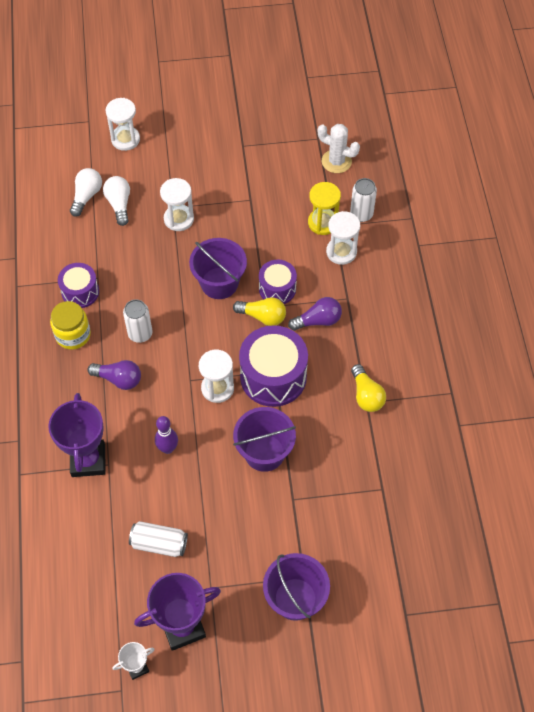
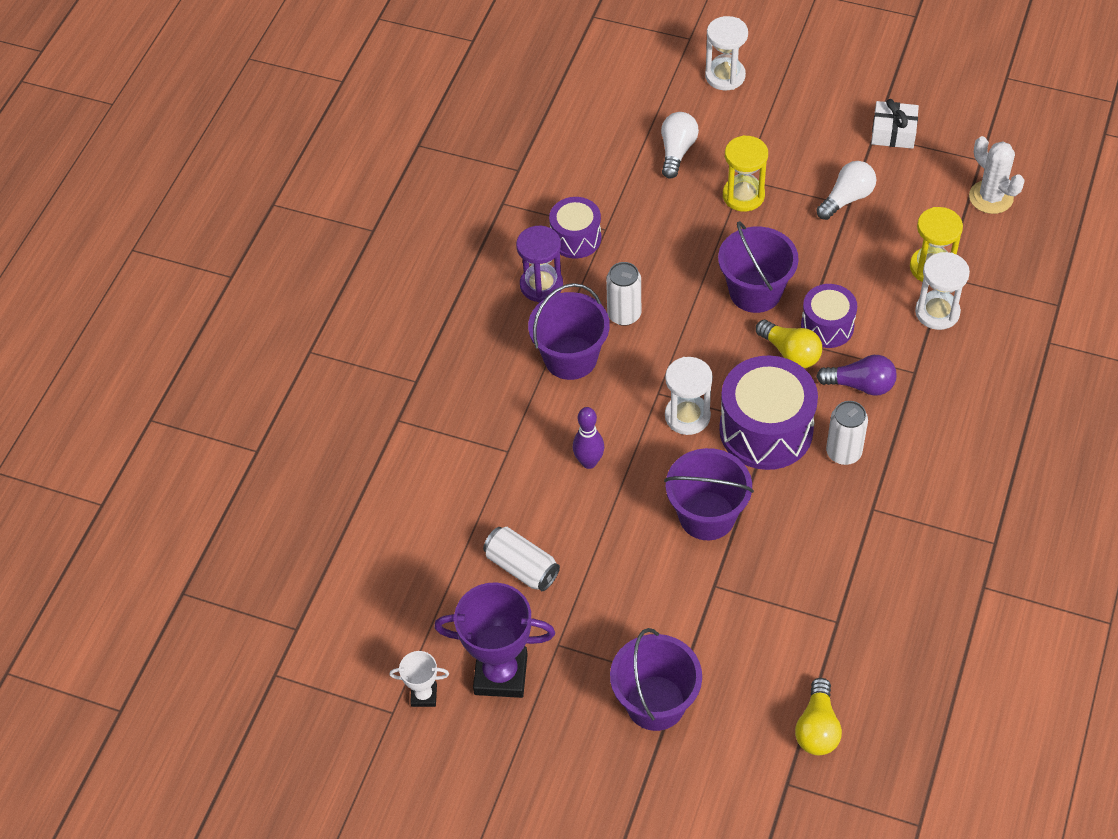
camera: 30 degrees right, 5 degrees down
purple trophy [48,393,106,477] -> none
yellow jar [50,301,91,350] -> purple hourglass [516,226,563,302]
white light bulb [70,168,102,217] -> white light bulb moved to [817,161,876,220]
purple light bulb [87,360,141,390] -> purple bucket [528,283,610,380]
white hourglass [160,178,194,231] -> yellow hourglass [723,135,768,212]
white can [350,178,377,222] -> white can moved to [826,401,868,465]
yellow light bulb [351,364,386,412] -> yellow light bulb moved to [795,678,842,755]
none -> white gift [871,99,919,149]

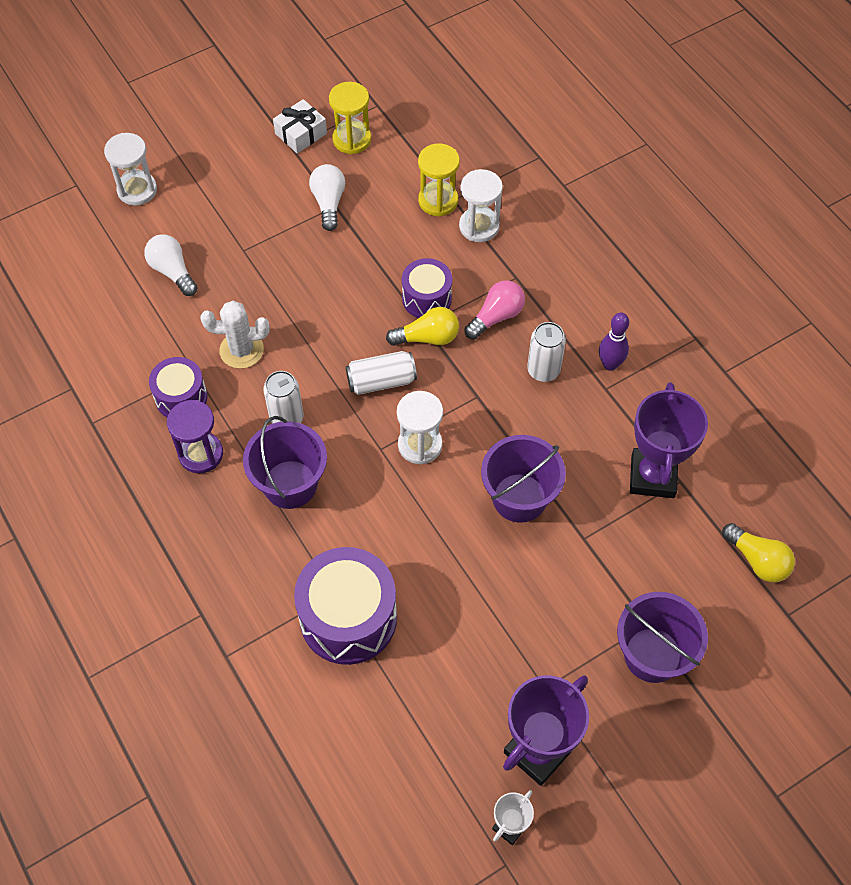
camera: 55 degrees left, 5 degrees up
white can [483,527,560,591] -> white can moved to [346,351,417,395]
purple bowling pin [573,407,604,469] -> purple bowling pin moved to [599,313,629,371]
purple bucket [718,221,799,313] -> none
purple drum [719,356,818,470] -> purple drum moved to [294,547,397,665]
yellow hourglass [723,135,768,212] -> yellow hourglass moved to [329,82,371,154]
purple light bulb [816,355,897,396] -> pink light bulb [464,280,525,339]
white cactus [969,136,1025,214] -> white cactus moved to [200,301,270,369]
none -> purple trophy [630,382,708,498]

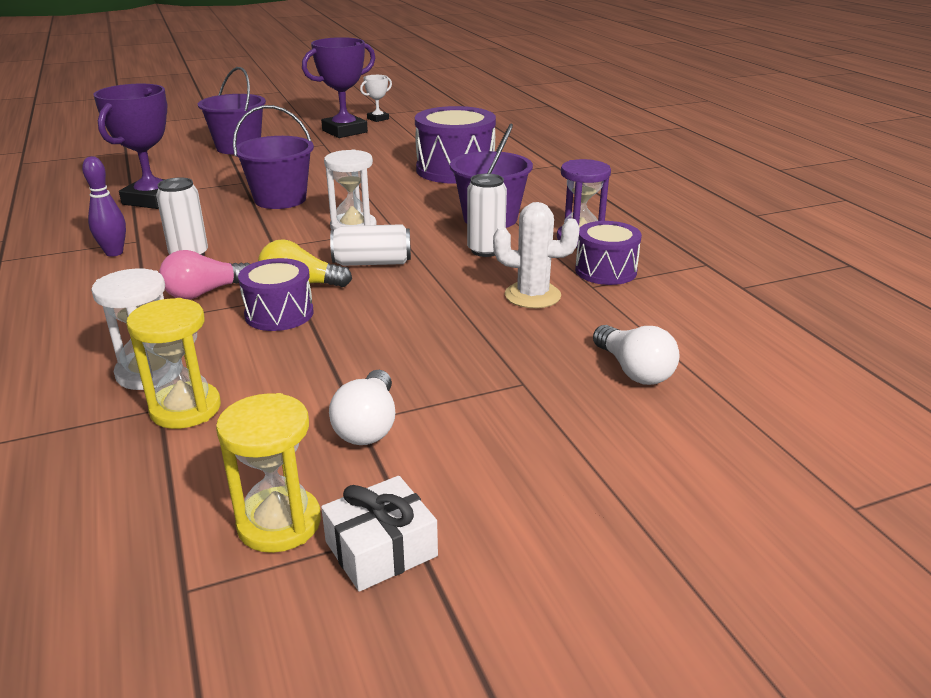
camera: 170 degrees left, 30 degrees down
white hourglass [104,133,157,206] -> none
yellow light bulb [722,523,795,582] -> none

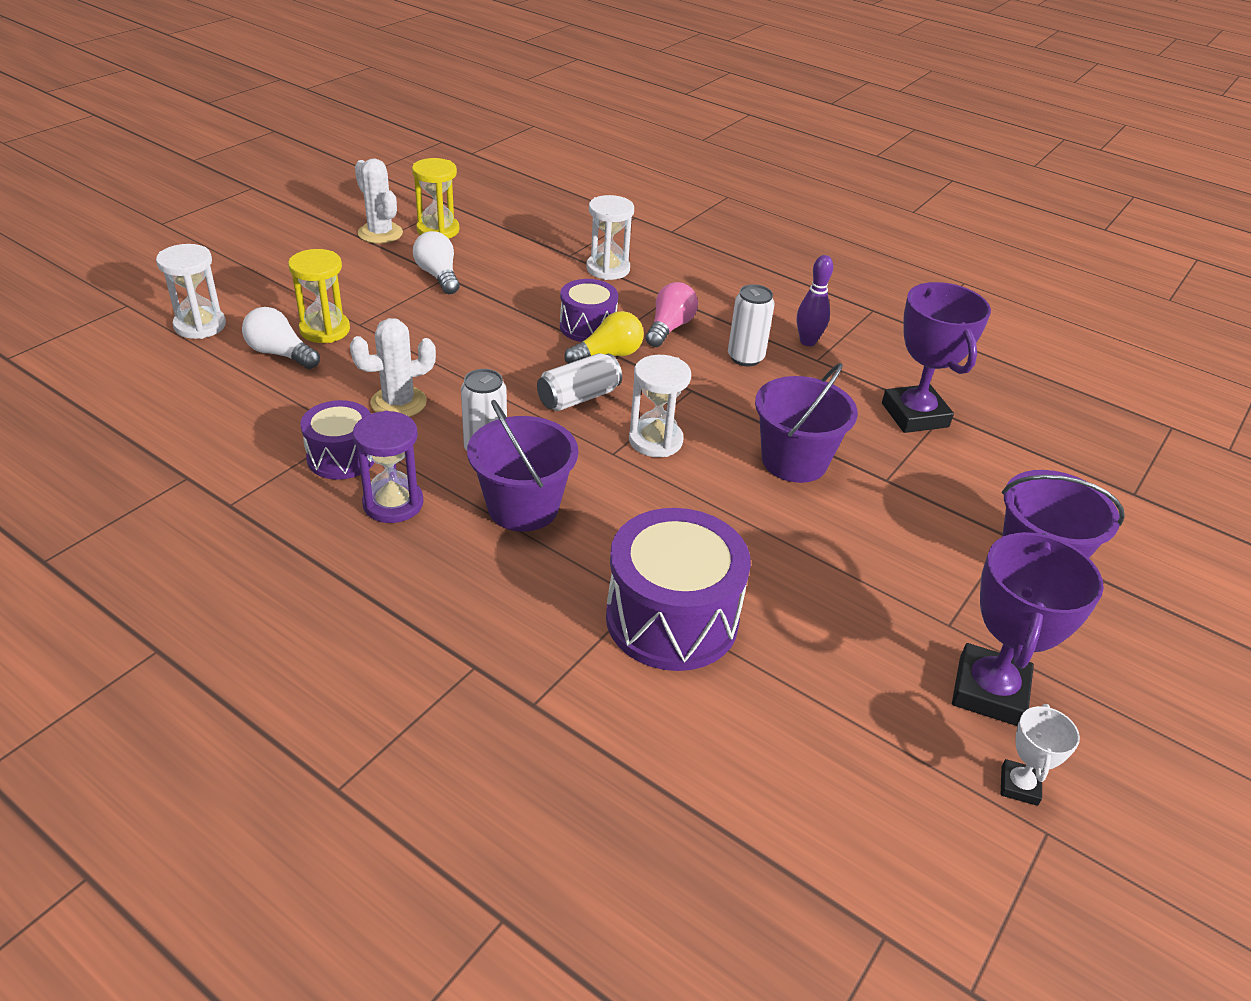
camera: 145 degrees right, 10 degrees up
yellow hourglass [126,298,221,429] -> yellow hourglass moved to [288,249,350,343]
white gift [321,476,438,592] -> white cactus [355,158,403,244]
none -> white hourglass [156,244,226,339]

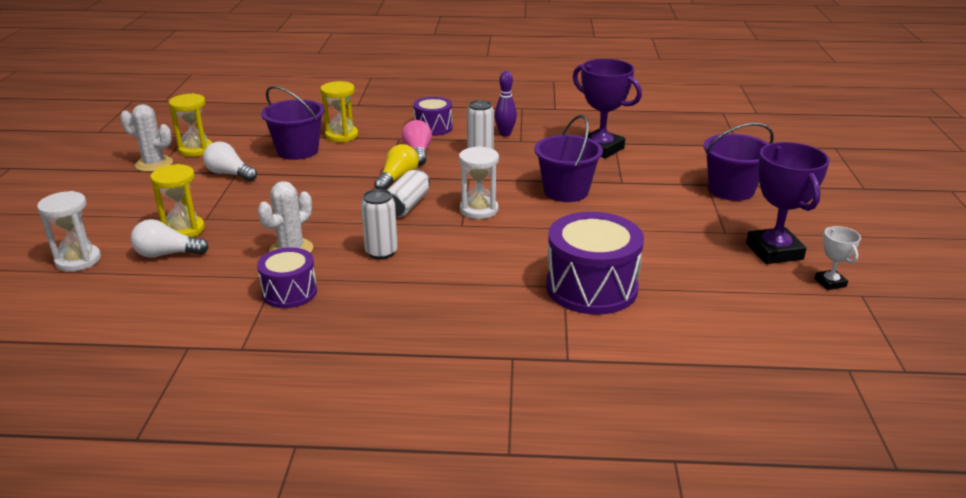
camera: 30 degrees left, 10 degrees down
purple hourglass [353,411,423,523] -> none
purple bucket [467,400,578,532] -> purple bucket moved to [261,86,325,160]
purple drum [560,279,618,342] -> purple drum moved to [413,97,453,136]
white hourglass [586,195,634,280] -> yellow hourglass [320,81,358,142]

